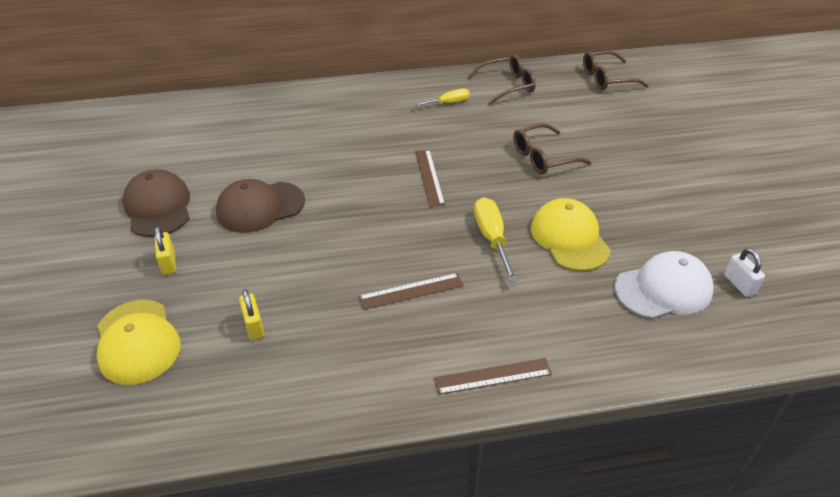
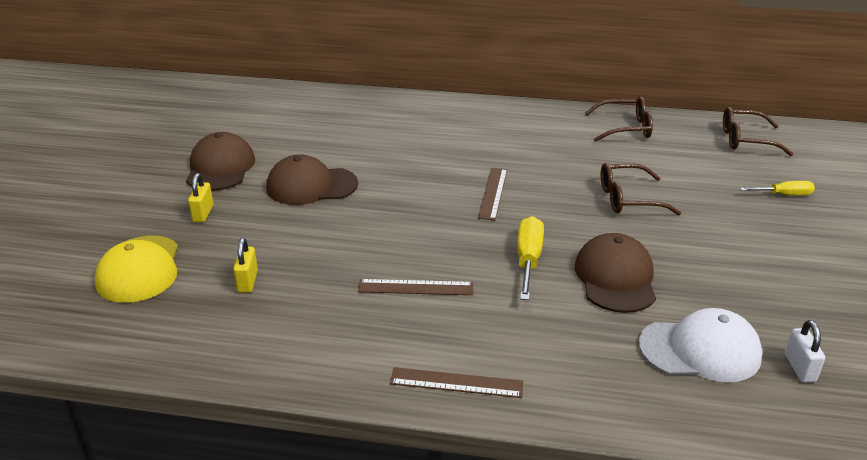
camera: 20 degrees right, 10 degrees down
yellow screwdriver [414,88,470,106] -> yellow screwdriver moved to [740,181,815,196]
yellow cap [531,198,611,271] -> brown cap [575,233,656,313]

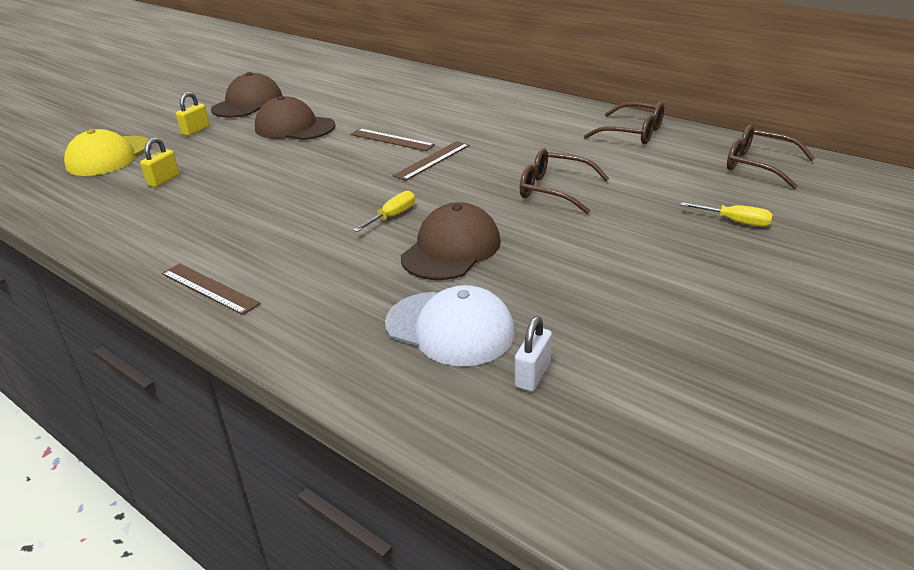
camera: 30 degrees right, 0 degrees up
brown ruler [358,279,473,295] -> brown ruler moved to [350,129,435,151]
yellow screwdriver [517,216,544,300] -> yellow screwdriver [353,191,415,232], size x0.64

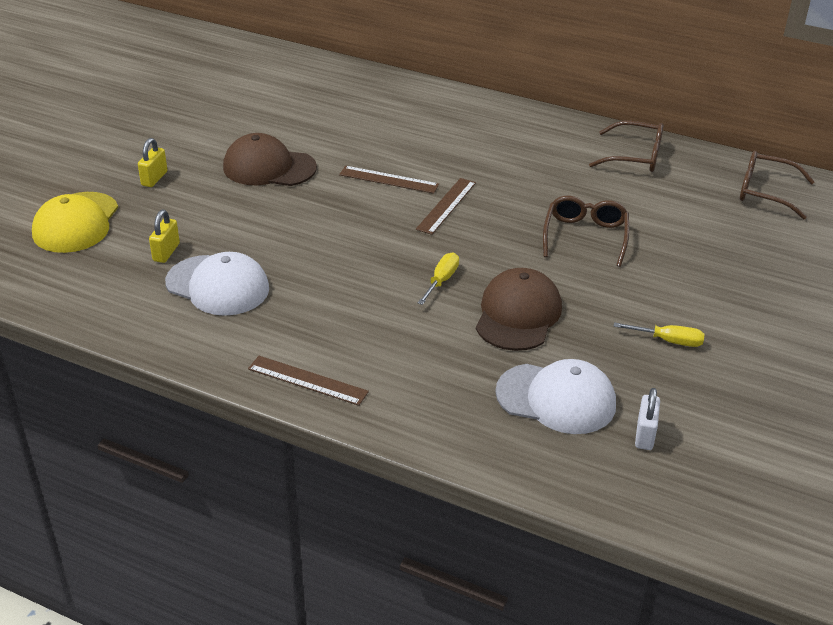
camera: 15 degrees left, 5 degrees up
brown cap [211,72,282,118] -> none
brown glasses [520,148,609,214] -> brown glasses turned 90 degrees clockwise [543,196,629,267]
yellow screwdriver [680,202,773,227] -> yellow screwdriver moved to [614,322,705,347]
none -> white cap [165,252,269,316]

